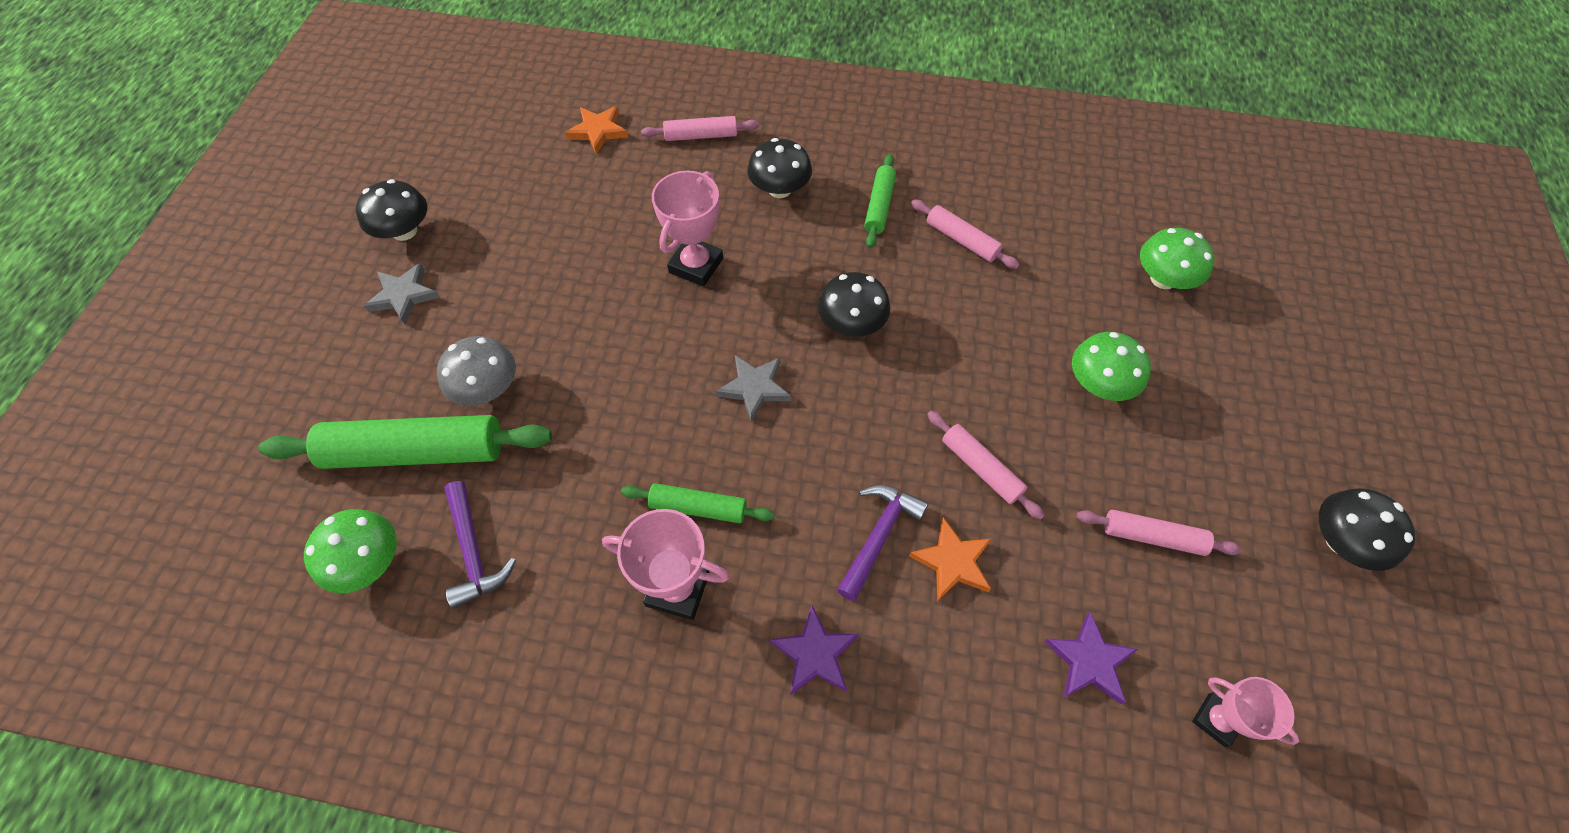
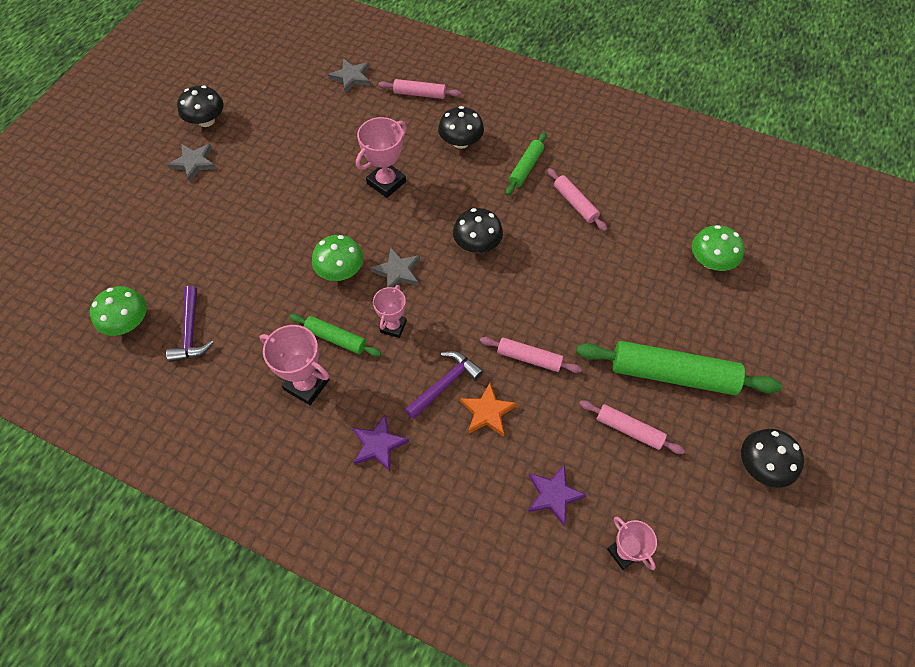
camera: 15 degrees right, 0 degrees up
green rolling pin [258,415,552,469] -> green rolling pin moved to [576,341,782,395]
grey mushroom [437,336,516,406] -> none
orange star [565,106,629,154] -> grey star [328,59,370,93]
pink rolling pin [927,411,1045,520] -> pink rolling pin turned 45 degrees counterclockwise [480,337,582,373]
green mushroom [1072,332,1151,401] -> green mushroom moved to [312,235,363,281]
none -> pink trophy [373,285,407,338]

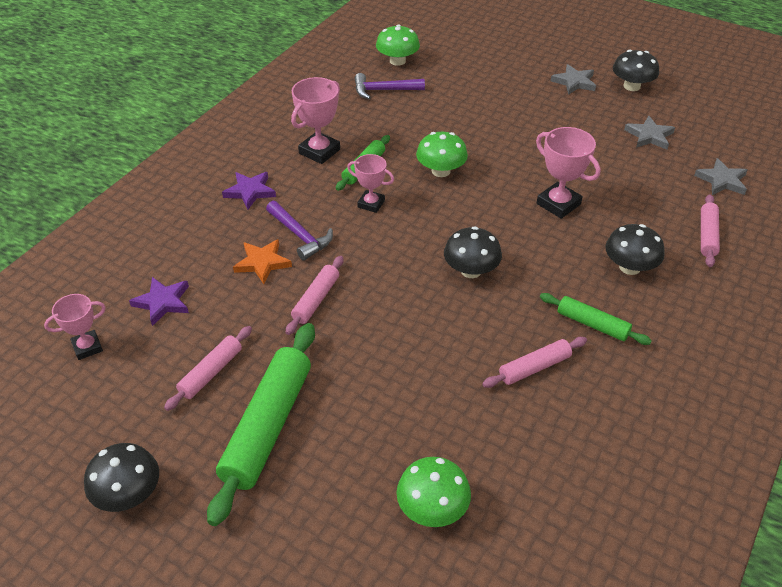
camera: 95 degrees right, 15 degrees down
grey star [370,248,420,288] -> grey star moved to [624,116,675,150]

